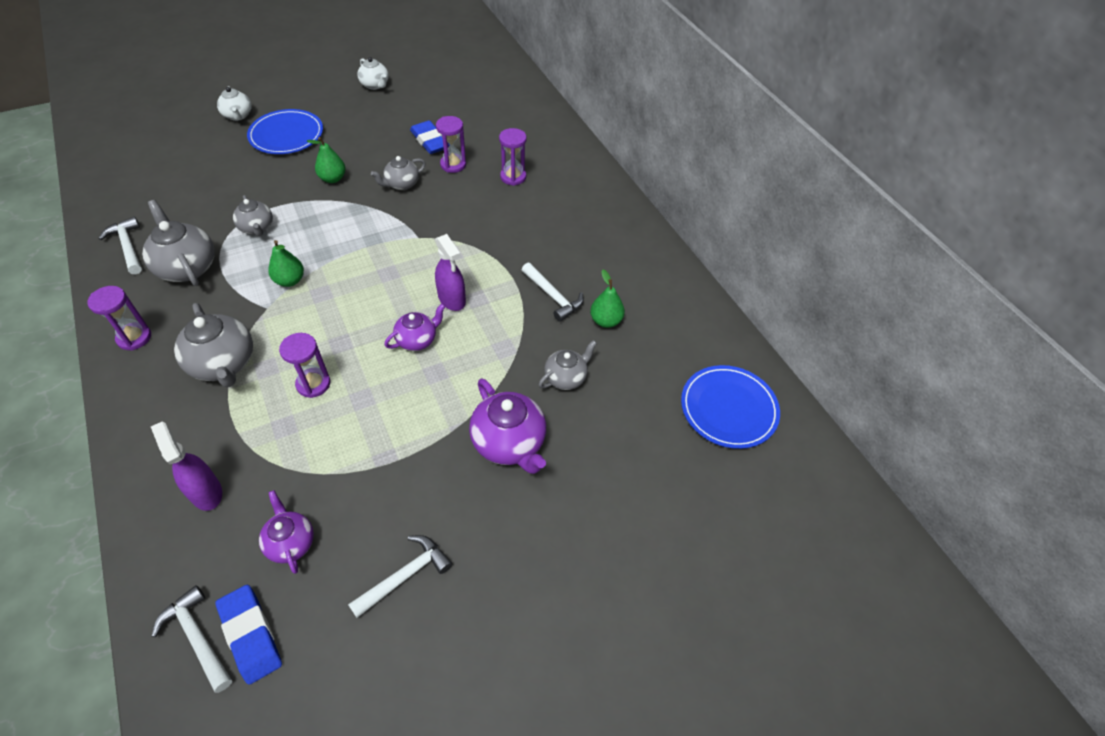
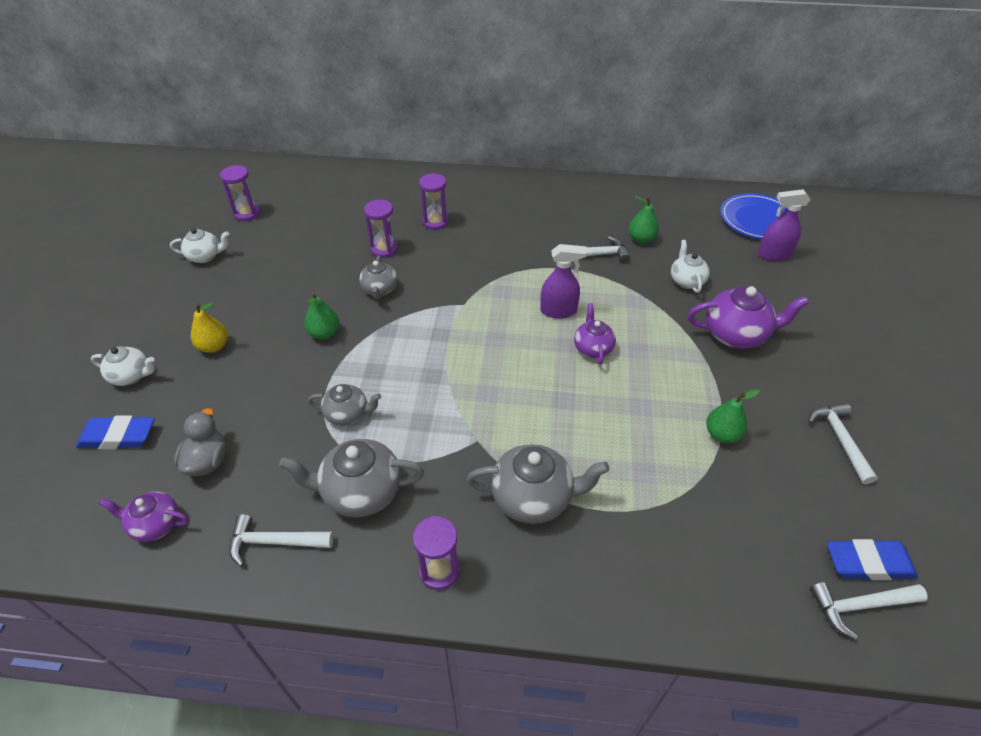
camera: 55 degrees left, 5 degrees down
purple spray bottle [151,422,222,511] -> purple spray bottle moved to [758,189,811,261]
blue plate [247,109,323,154] -> yellow pear [191,303,228,353]
purple teapot [259,490,314,574] -> purple teapot moved to [99,492,189,542]
green pear [268,240,304,287] -> green pear moved to [706,389,760,443]
purple hourglass [279,333,330,398] -> purple hourglass moved to [220,165,260,221]
blue eraser [410,121,449,154] -> blue eraser moved to [76,416,155,449]
grey teapot [539,340,597,390] -> white teapot [671,240,710,293]
none -> grey duck [174,408,226,476]

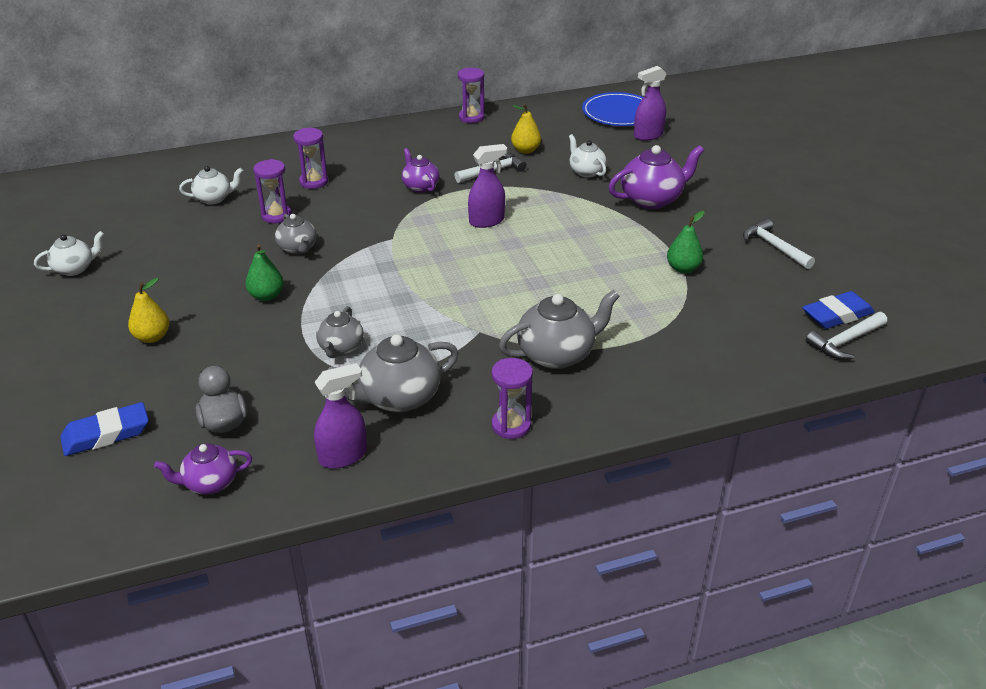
camera: 25 degrees left, 10 degrees down
white teapot [91,346,155,386] -> white teapot moved to [179,166,243,205]
purple hourglass [220,165,260,221] -> purple hourglass moved to [458,68,484,123]
white hammer [229,514,333,567] -> purple spray bottle [314,363,367,469]
grey teapot [308,384,381,426] -> grey teapot turned 120 degrees clockwise [316,306,364,358]
purple teapot [574,303,616,365] -> purple teapot moved to [402,148,439,193]
green pear [628,196,659,244] -> yellow pear [511,104,541,154]

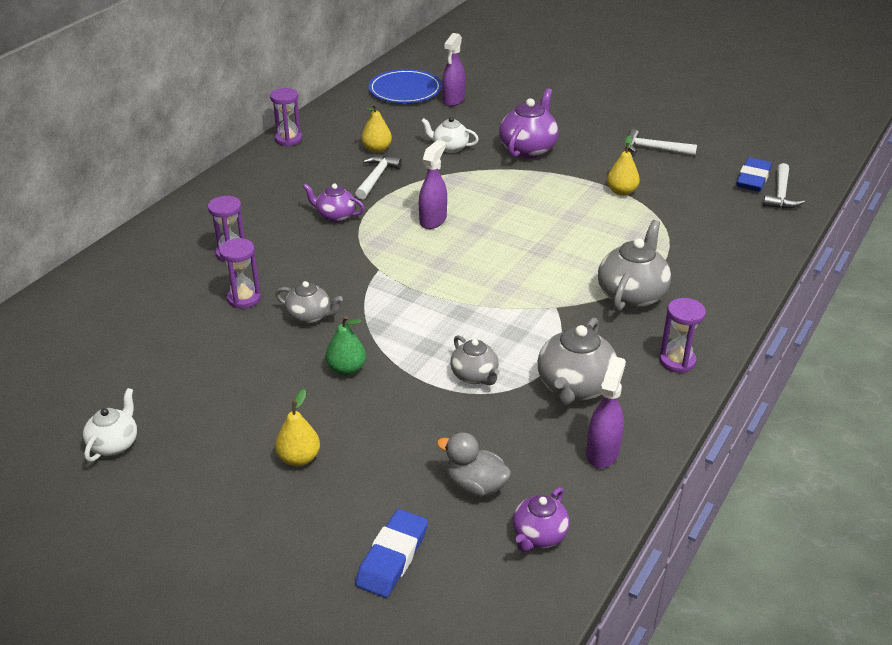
camera: 40 degrees left, 0 degrees up
white teapot [179,166,243,205] -> none
green pear [667,211,705,273] -> yellow pear [607,135,640,196]

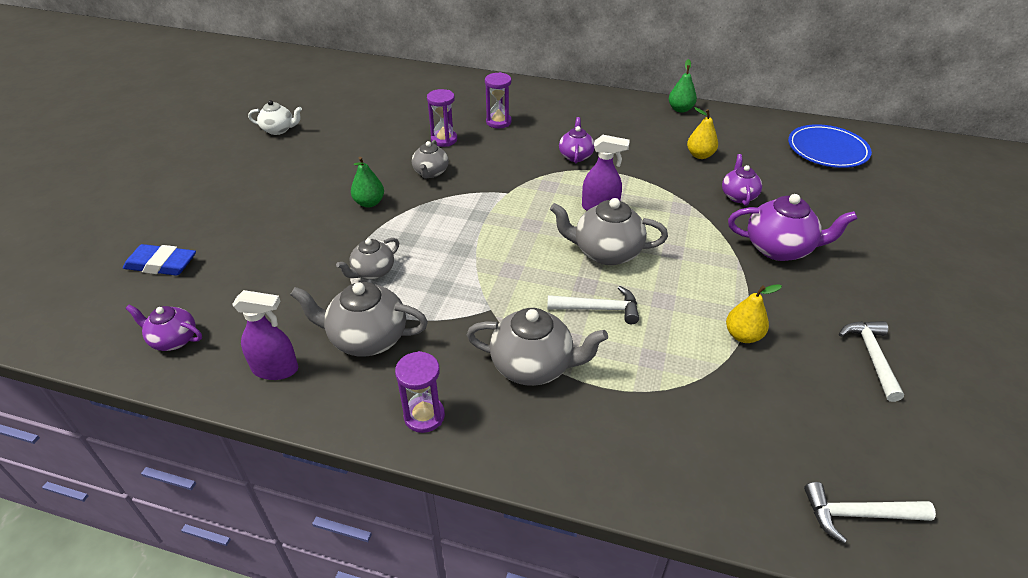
camera: 75 degrees right, 5 degrees up
purple hourglass [270,88,302,146] -> green pear [669,59,697,113]
yellow pear [275,389,320,466] -> none
white hammer [355,155,402,199] -> white hammer moved to [547,286,639,324]
white teapot [421,117,479,153] -> purple teapot [722,154,762,206]
grey duck [437,432,511,497] -> none
purple spray bottle [442,33,465,106] -> none
blue eraser [737,157,772,192] -> none
none -> grey teapot [550,198,668,265]

